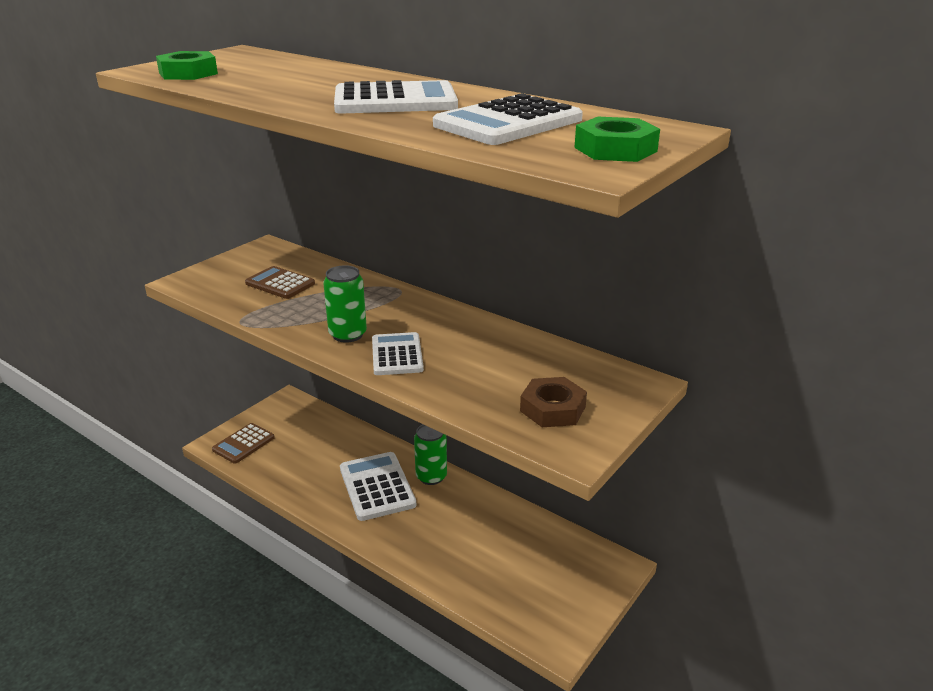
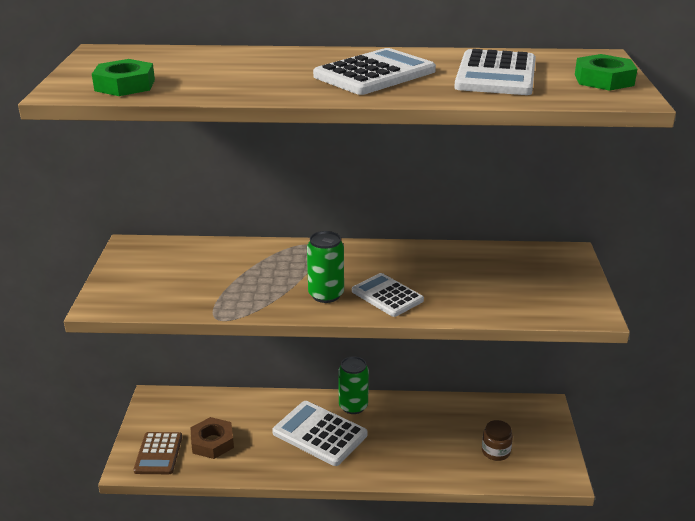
camera: 35 degrees left, 0 degrees up
brown calculator [245,266,315,299] -> none
brown nut [520,377,587,427] -> brown nut moved to [190,417,234,459]
none -> brown jar [482,420,513,461]

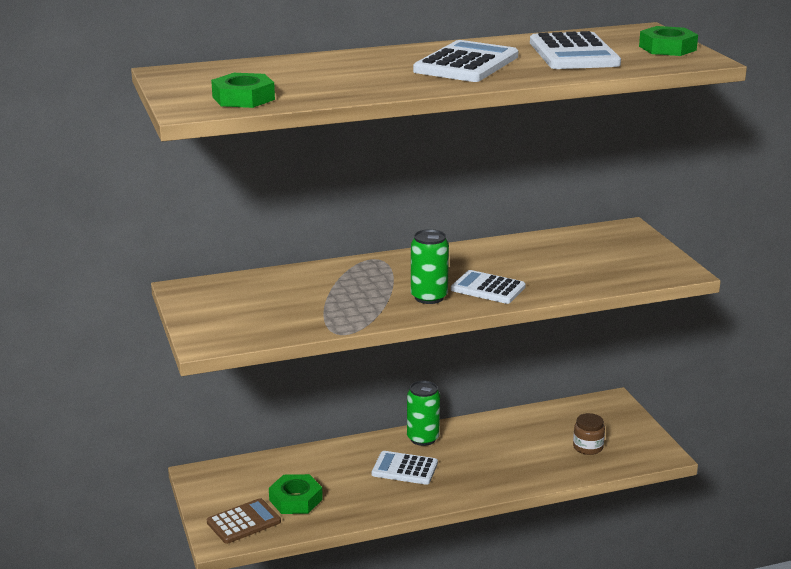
camera: 20 degrees left, 5 degrees down
brown calculator [133,432,182,474] -> brown calculator turned 105 degrees counterclockwise [207,498,281,544]
brown nut [190,417,234,459] -> green nut [269,474,323,514]
white calculator [272,401,367,466] -> white calculator [372,451,438,485], size x0.66

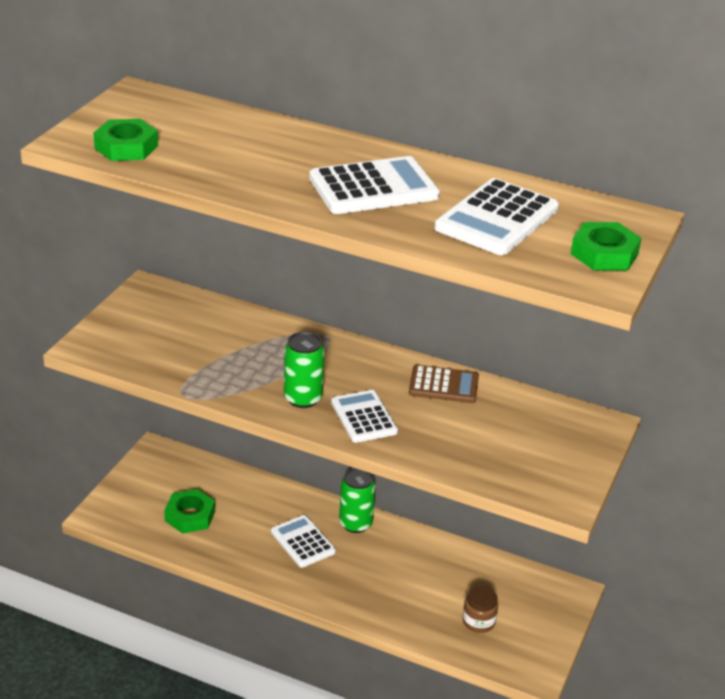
camera: 40 degrees right, 10 degrees up
brown calculator [207,498,281,544] -> brown calculator moved to [409,365,479,403]

